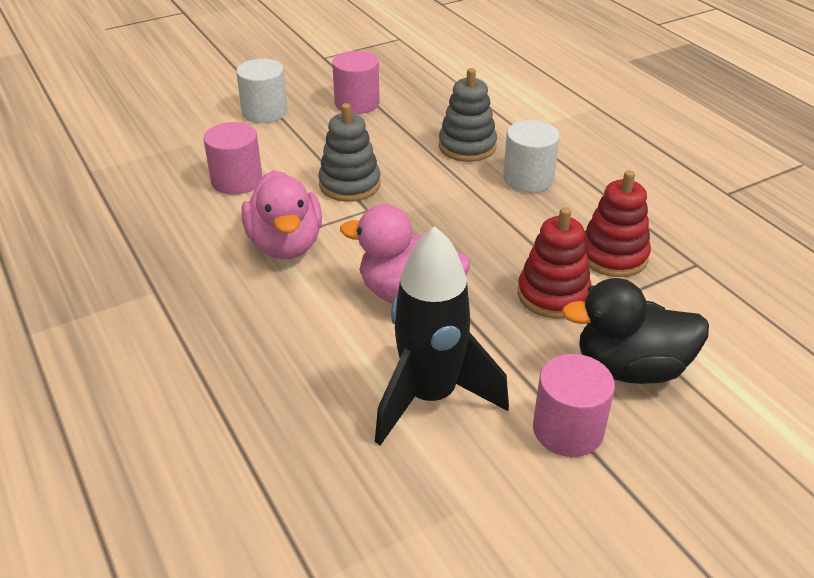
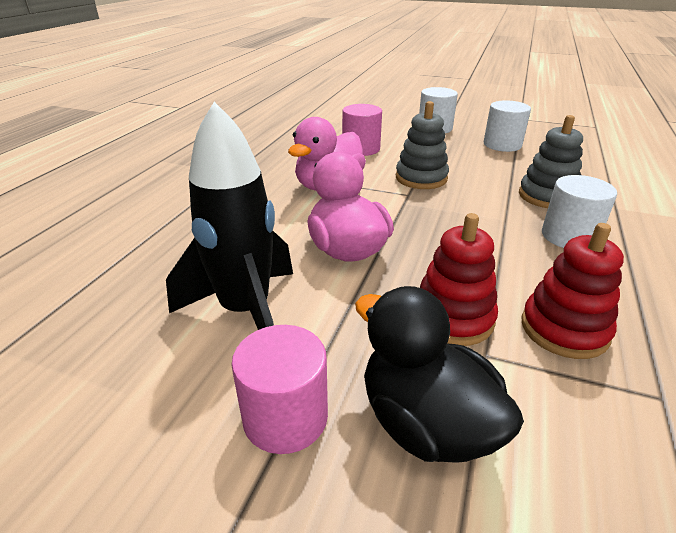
camera: 50 degrees right, 5 degrees down
pink cylinder [332,51,379,114] -> white cylinder [484,100,531,152]

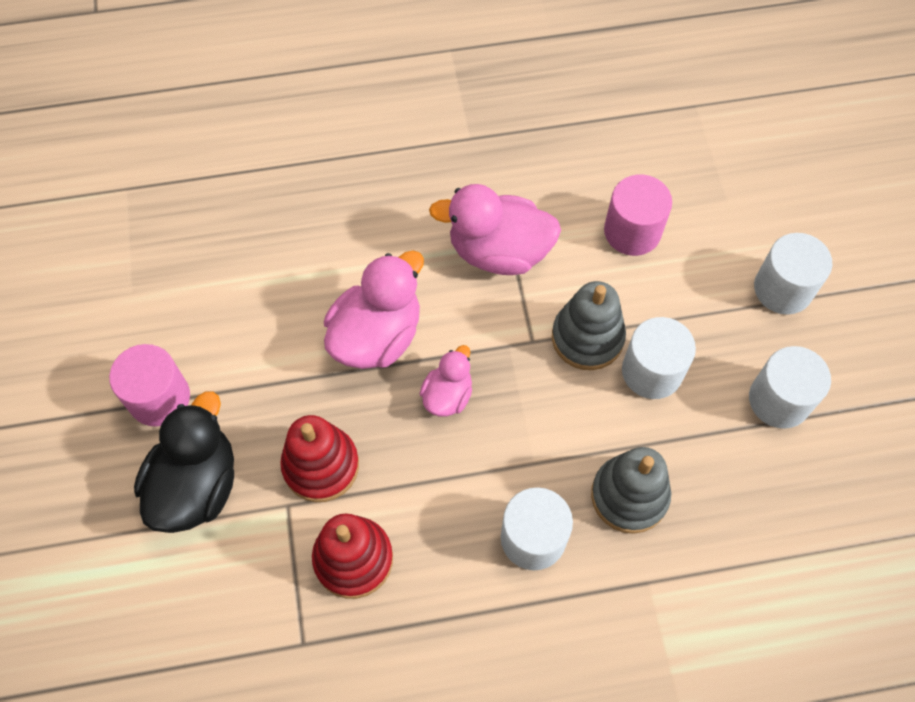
camera: 60 degrees right, 30 degrees up
black rocket [166,102,293,330] -> none
none -> pink duck [420,345,472,417]
none -> white cylinder [622,317,696,399]

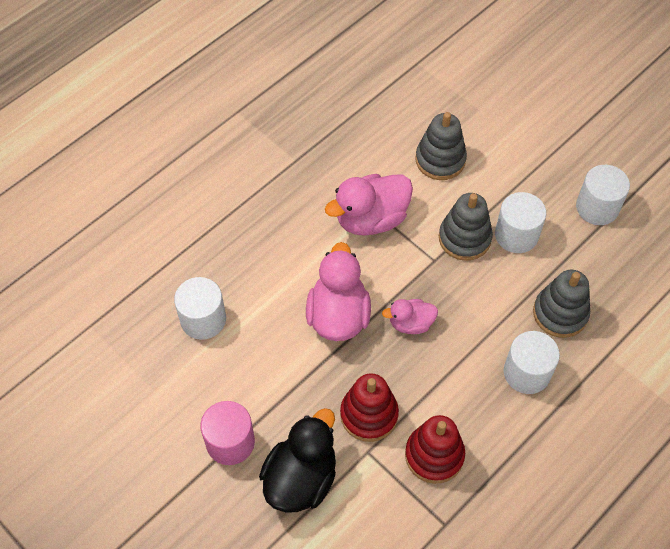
camera: 35 degrees left, 5 degrees down
black duck [134,391,234,533] -> black duck turned 45 degrees clockwise [259,408,336,513]
pink duck [420,345,472,417] -> pink duck turned 90 degrees counterclockwise [382,299,438,334]
pink cylinder [604,174,672,256] -> grey stacking toy [415,112,467,180]
white cylinder [754,233,833,315] -> white cylinder moved to [174,277,226,340]

